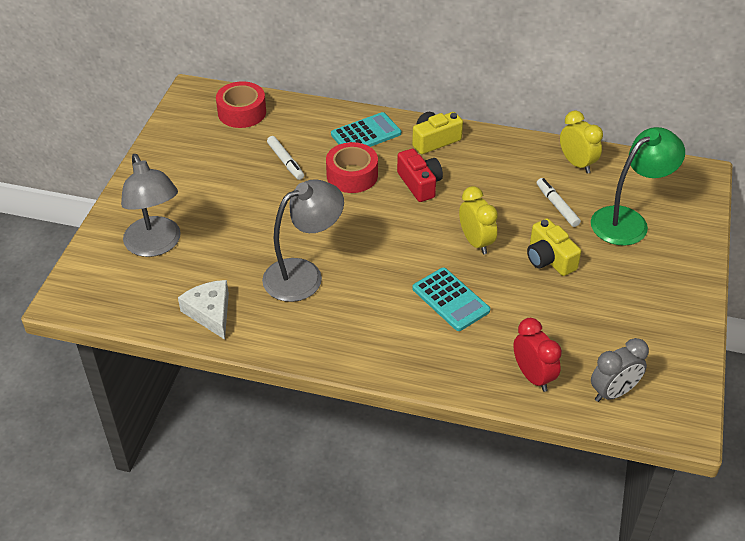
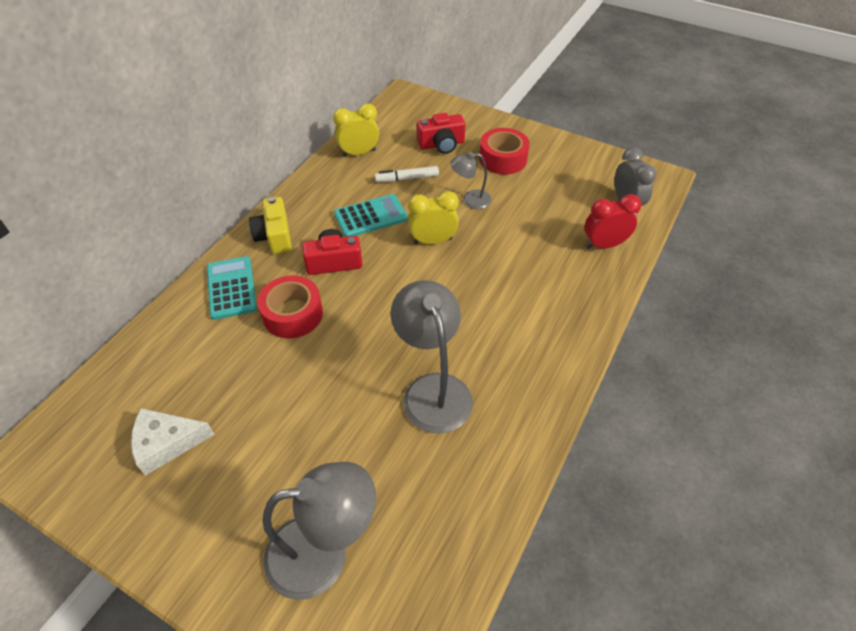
camera: 75 degrees left, 5 degrees up
white cheese [178,280,229,340] -> white cheese moved to [131,408,215,476]
red tape [216,81,266,128] -> red tape moved to [479,128,530,175]
white marker [267,136,304,180] -> none
turquoise calculator [412,268,490,331] -> turquoise calculator moved to [334,194,408,237]
yellow camera [527,218,581,276] -> grey lamp [450,152,492,209]
green lamp [591,127,685,246] -> red camera [417,113,466,154]

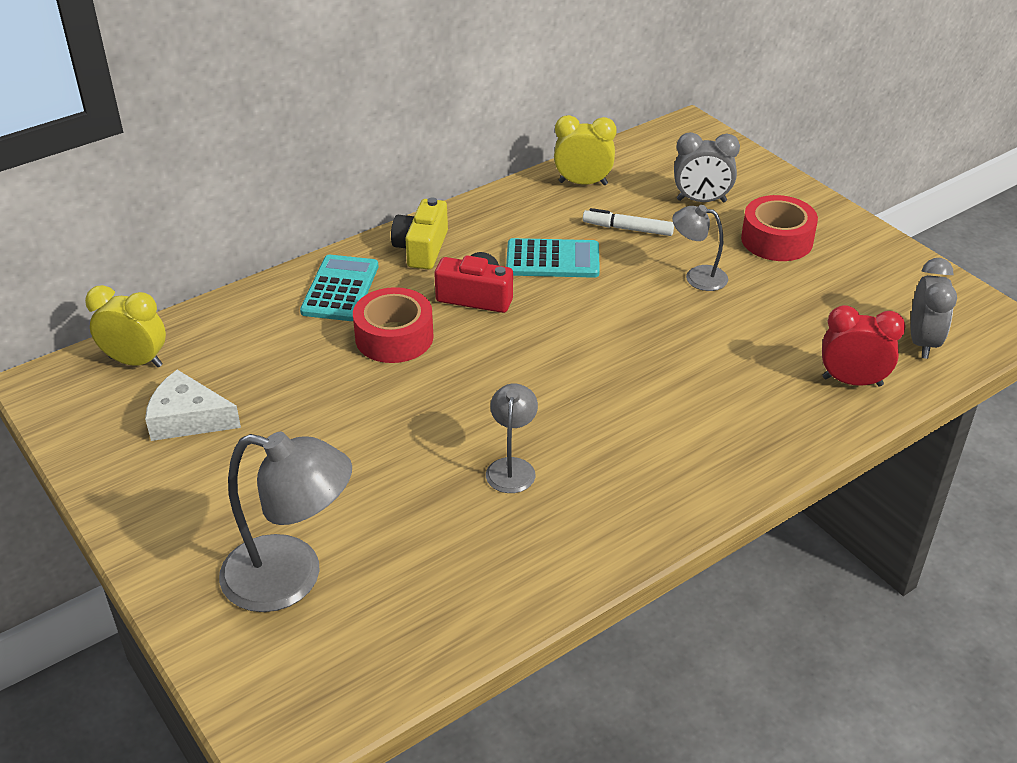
camera: 25 degrees right, 10 degrees down
grey lamp [391,280,473,434] -> grey lamp [486,383,538,493], size x0.54
yellow clock [408,191,459,244] -> yellow clock moved to [85,285,166,367]
red camera [417,113,466,154] -> grey clock [674,132,740,202]

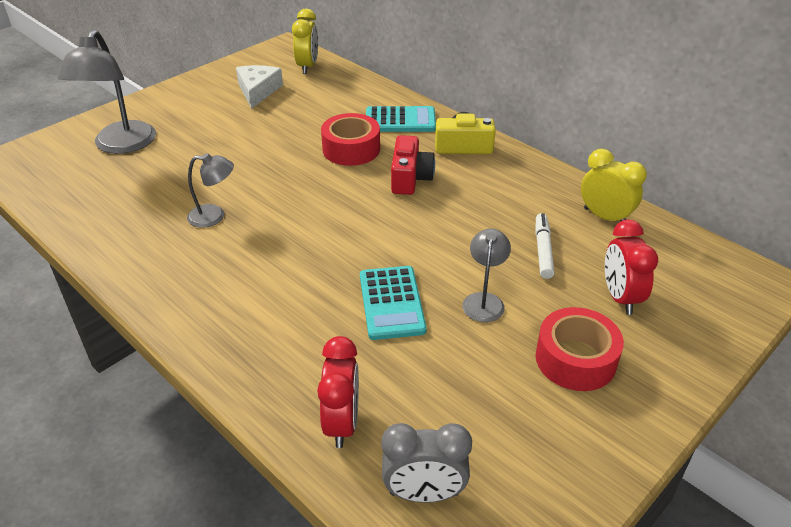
camera: 80 degrees right, 0 degrees up
turquoise calculator [506,238,600,278] -> turquoise calculator moved to [360,266,427,340]
yellow clock [554,115,617,185] -> yellow clock turned 45 degrees counterclockwise [581,149,647,222]
grey clock [674,132,740,202] -> red clock [605,219,658,315]

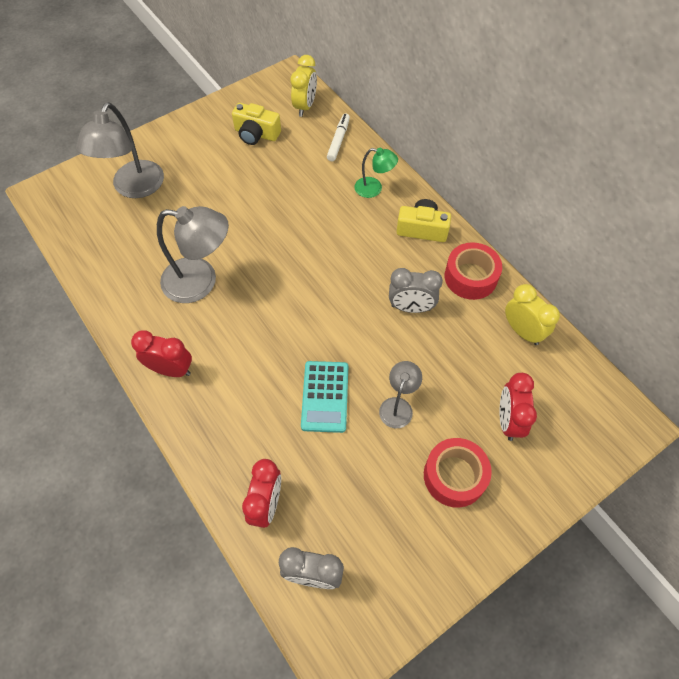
camera: 10 degrees right, 20 degrees up
grey lamp [187,153,234,228] -> grey lamp [157,206,229,303], size x1.84
white cheese [236,65,283,109] -> yellow camera [232,103,281,145]
red tape [321,113,380,166] -> red tape moved to [445,242,502,300]
turquoise calculator [366,106,436,132] -> green lamp [355,148,398,198]
red camera [391,135,435,195] -> none
white marker [535,213,555,279] -> white marker moved to [327,114,350,161]
none -> red clock [131,330,192,377]
none -> grey clock [389,268,443,313]

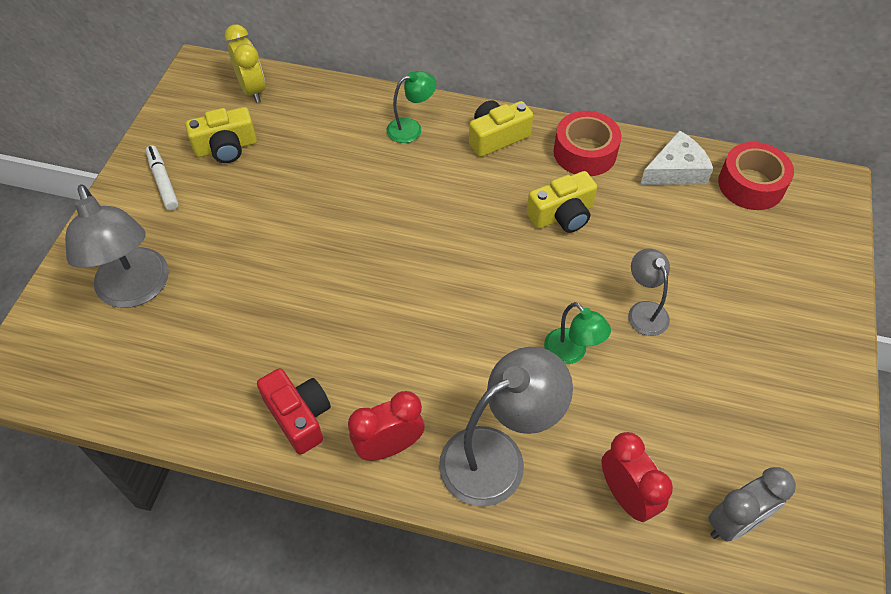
camera: 40 degrees left, 5 degrees down
grey lamp [157,206,229,303] -> grey lamp moved to [439,347,573,507]
turquoise calculator [301,361,348,433] -> green lamp [544,302,611,364]
white marker [327,114,350,161] -> white marker moved to [146,145,179,211]
grey clock [389,268,443,313] -> yellow camera [526,171,597,233]
red tape [424,438,492,508] -> red tape moved to [718,142,794,210]
red clock [499,373,537,441] -> none
yellow clock [505,284,560,345] -> white cheese [640,130,713,185]
none -> red camera [257,368,331,455]

